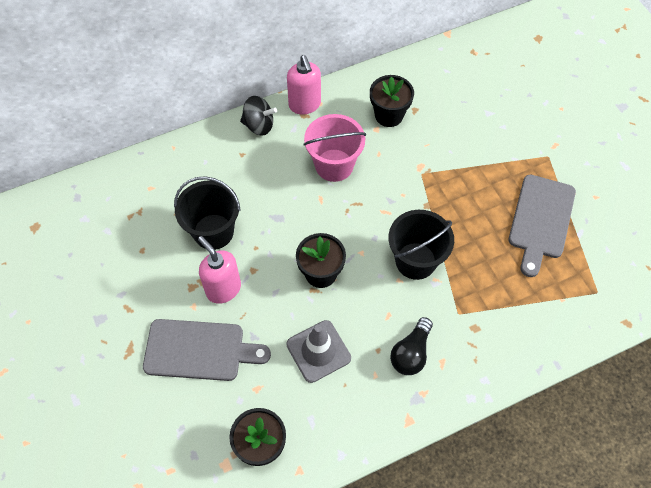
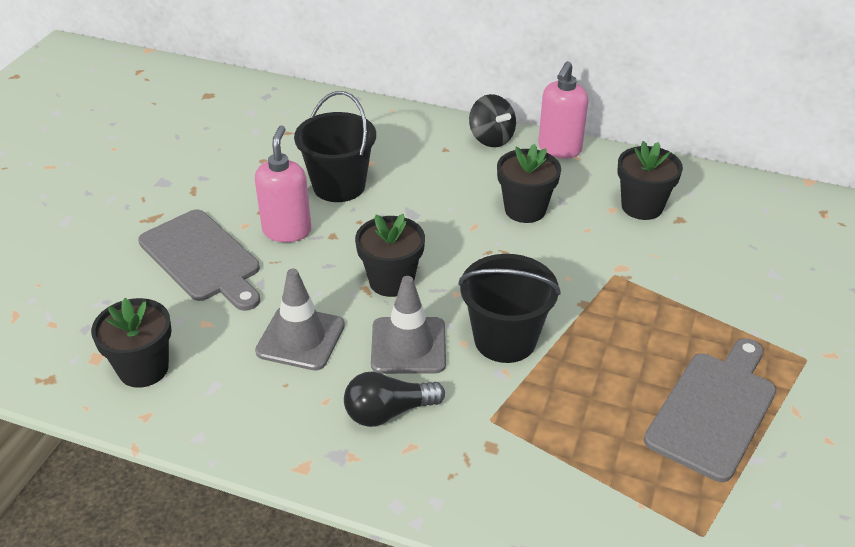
camera: 45 degrees right, 20 degrees down
pink bucket [304,114,366,182] -> black flower pot [497,144,561,223]
grey cutting board [509,175,576,277] -> grey cutting board turned 150 degrees clockwise [644,338,776,482]
none -> grey traffic cone [371,276,446,374]

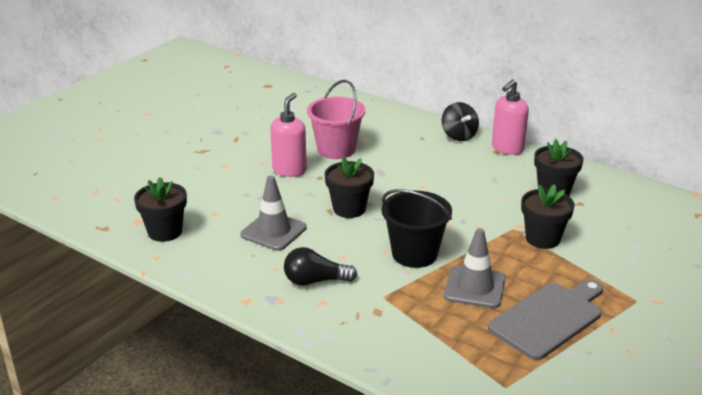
camera: 15 degrees right, 10 degrees down
grey cutting board [138,209,260,311] -> none
black bucket [294,91,376,202] -> pink bucket [307,80,365,159]
grey traffic cone [371,276,446,374] -> grey traffic cone moved to [444,228,506,308]
black flower pot [497,144,561,223] -> black flower pot moved to [521,184,575,249]

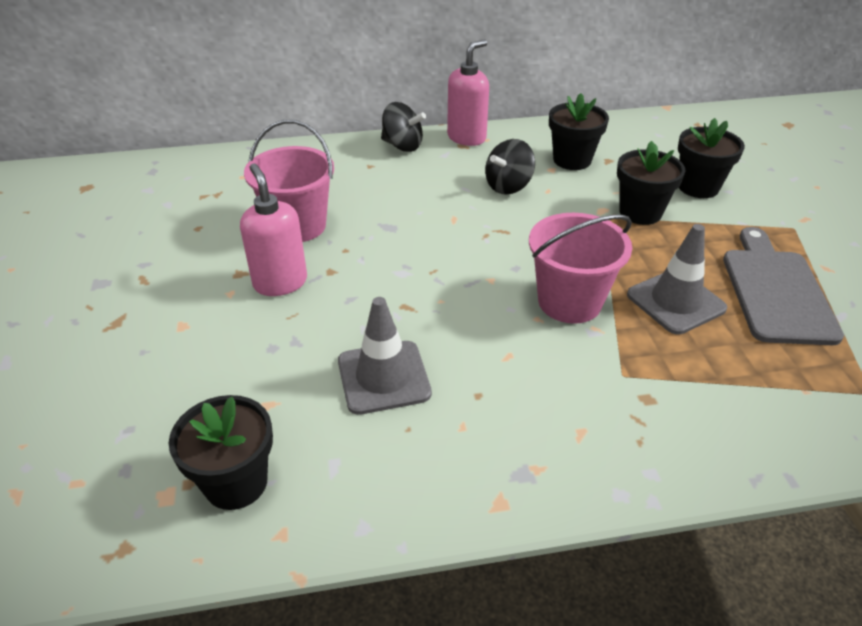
camera: 45 degrees left, 10 degrees up
black light bulb [284,247,357,286] -> none
black flower pot [325,156,374,218] -> black flower pot moved to [678,118,745,198]
black bucket [382,189,452,268] -> pink bucket [529,213,632,324]
pink soap dispenser [492,79,529,155] -> pink soap dispenser turned 135 degrees counterclockwise [447,39,489,146]
none -> black spinning top [485,139,535,195]

